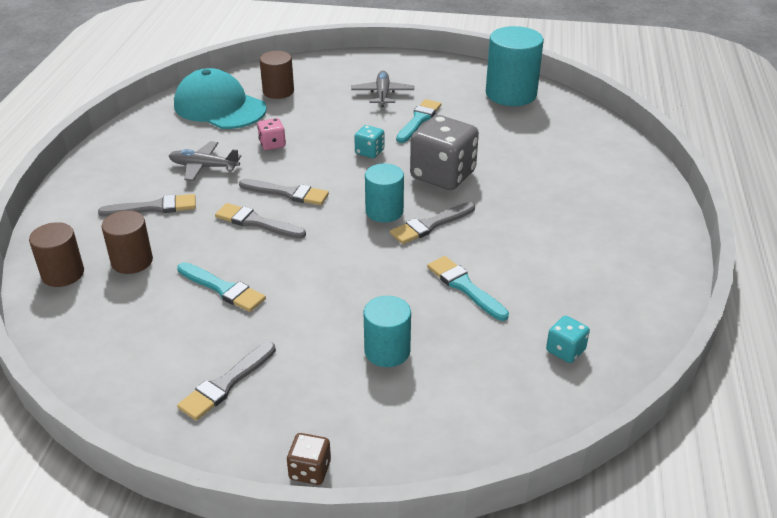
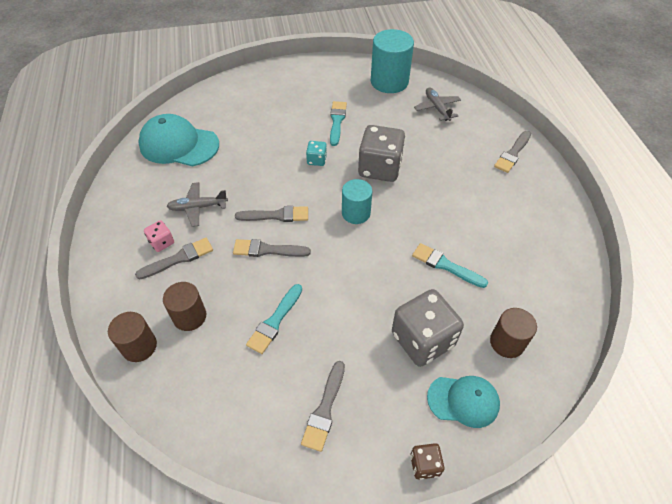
camera: 20 degrees left, 15 degrees up
turquoise brush [177,262,266,312] -> turquoise brush turned 105 degrees clockwise [246,284,302,354]
pink dice [257,118,286,150] -> pink dice moved to [144,220,174,252]
brown cylinder [260,51,294,99] -> brown cylinder moved to [490,308,537,358]
grey plane [351,71,414,107] -> grey plane moved to [414,88,461,121]
turquoise cylinder [364,296,411,367] -> grey dice [392,289,464,367]
grey brush [390,202,475,244] -> grey brush moved to [494,131,531,173]
turquoise dice [546,316,590,363] -> none
none -> turquoise cap [427,376,500,428]

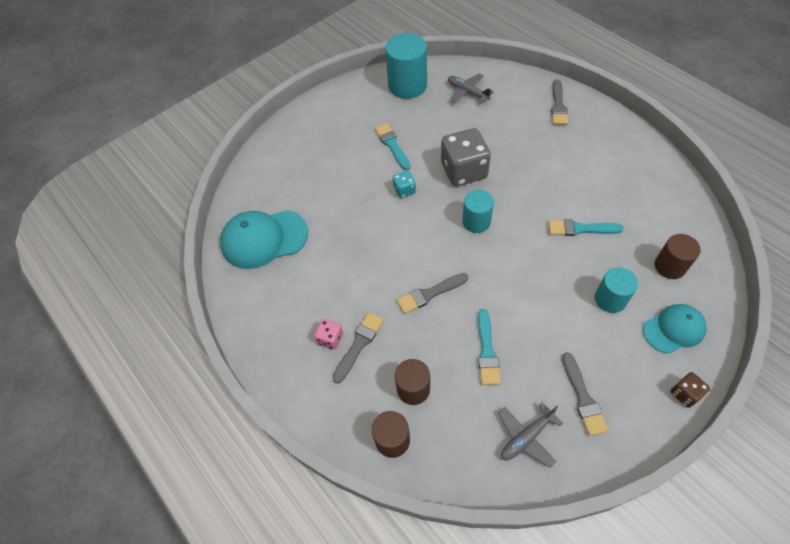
camera: 25 degrees left, 5 degrees up
grey plane [166,182,228,227] -> grey plane moved to [498,402,563,468]
grey brush [235,206,308,222] -> none
grey dice [392,289,464,367] -> turquoise cylinder [595,267,638,313]

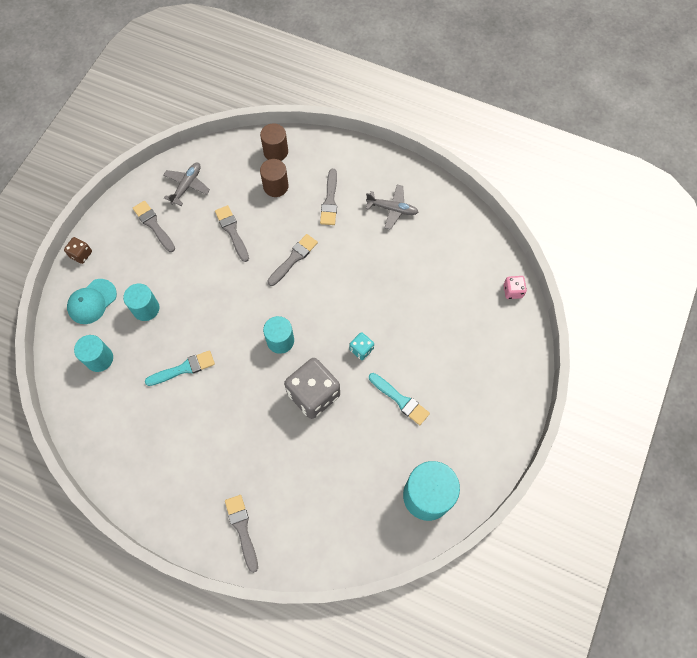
camera: 150 degrees right, 10 degrees up
turquoise cap [220,210,308,269] -> none
pink dice [314,319,343,350] -> pink dice moved to [504,276,527,299]
grey plane [448,73,494,103] -> grey plane moved to [366,185,418,230]
turquoise brush [478,309,501,385] -> grey brush [215,205,249,262]
brown cylinder [655,234,701,279] -> turquoise cylinder [74,335,113,372]

